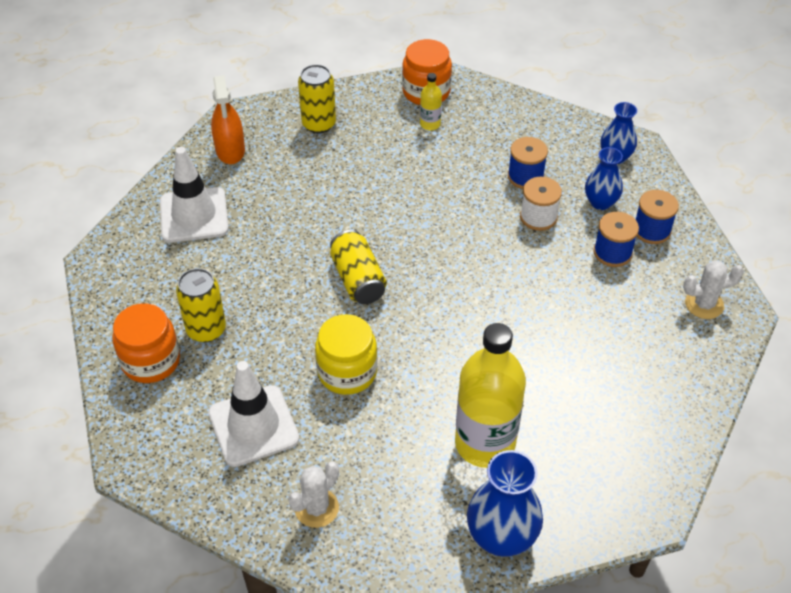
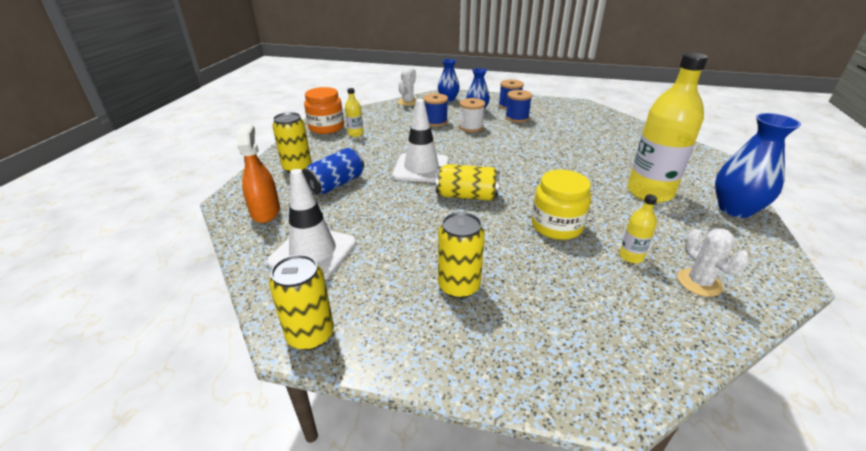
camera: 60 degrees left, 15 degrees down
orange jar [112,303,180,383] -> none
white traffic cone [208,361,300,467] -> white traffic cone moved to [392,99,449,183]
orange spray bottle [211,75,245,164] -> orange spray bottle turned 120 degrees counterclockwise [236,124,280,223]
white cactus [683,260,744,319] -> white cactus moved to [398,68,417,106]
none -> yellow can [269,255,334,350]
none -> blue can [303,148,364,195]
none -> yellow bottle [619,194,657,263]

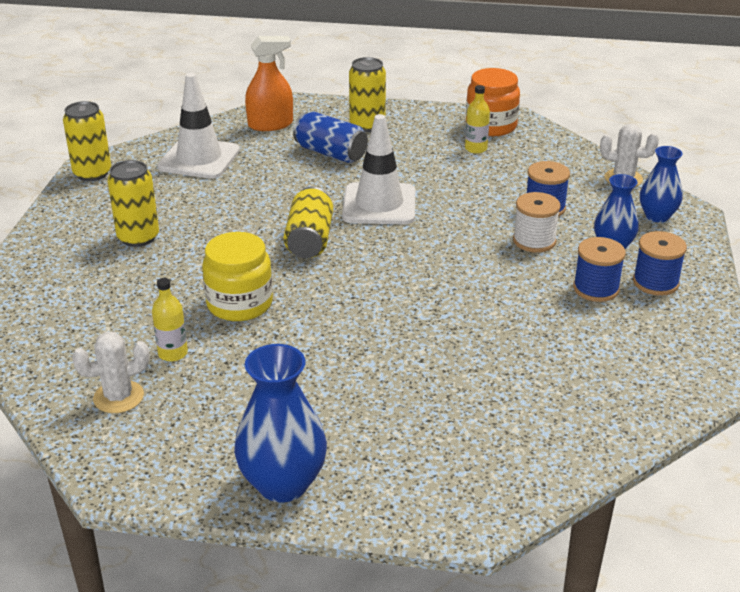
camera: 85 degrees right, 0 degrees up
yellow bottle [627,52,708,203] -> none

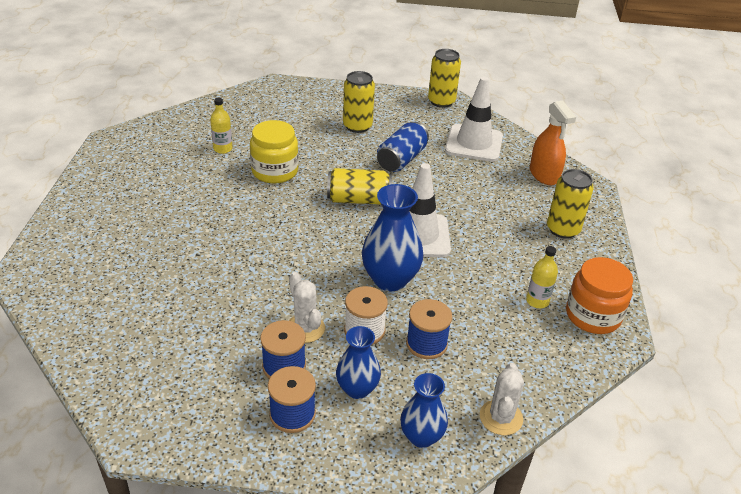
camera: 85 degrees right, 5 degrees up
white cactus [72,332,150,413] -> white cactus moved to [289,272,325,343]
blue vase [234,344,327,503] -> blue vase moved to [362,184,423,291]
blue can [293,112,368,163] -> blue can moved to [377,122,429,172]

